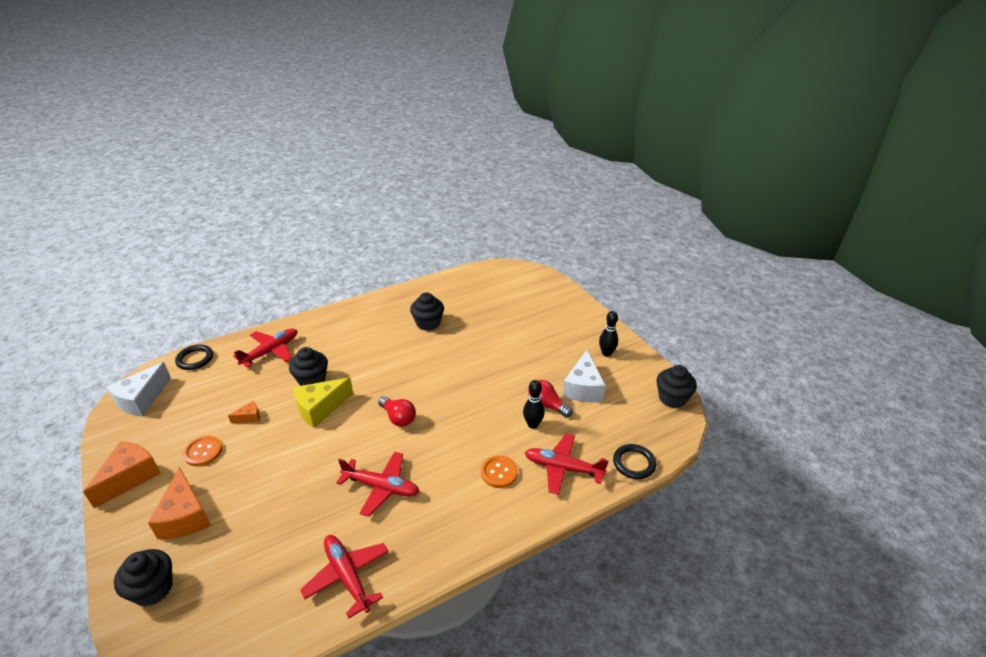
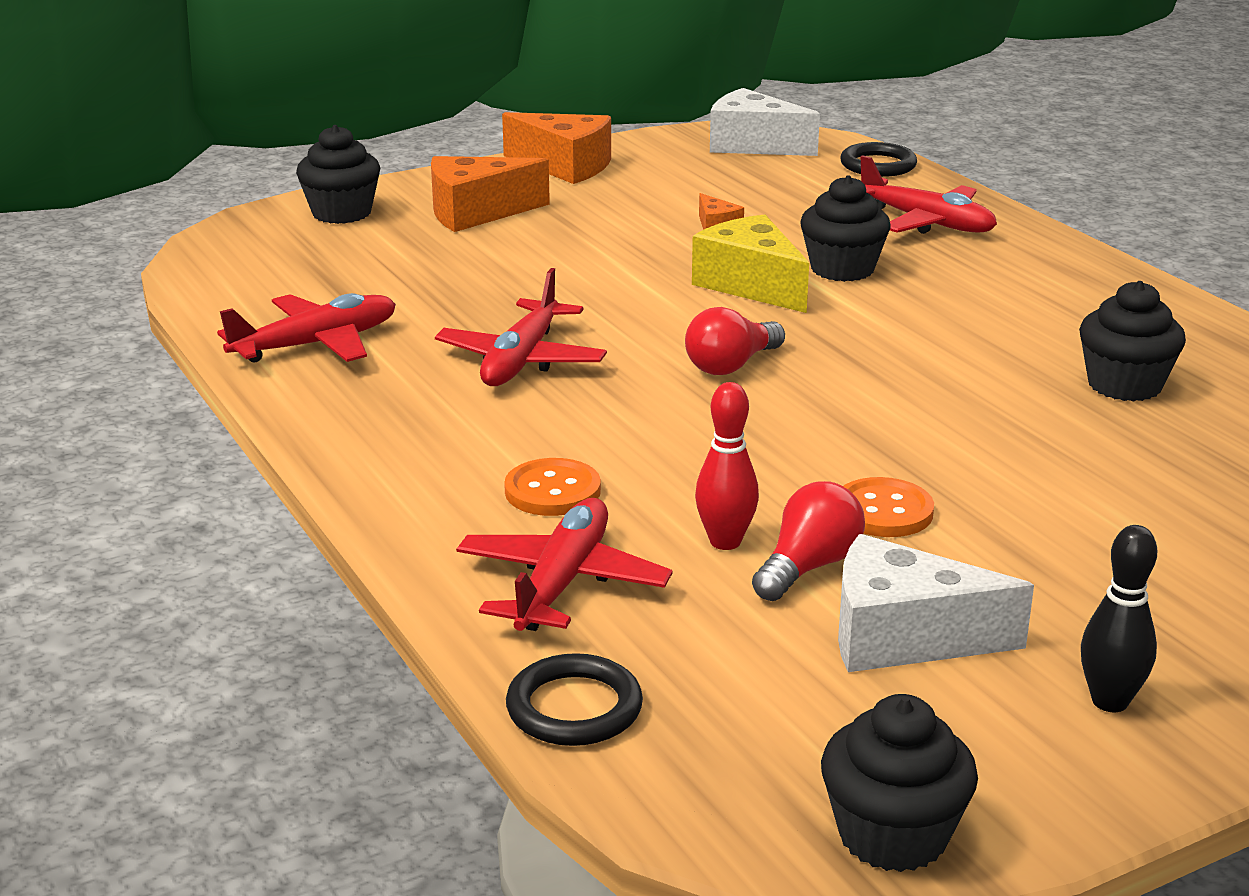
camera: 90 degrees right, 10 degrees down
orange button [183,436,222,466] -> orange button moved to [843,477,934,537]
black bowling pin [523,380,545,429] -> red bowling pin [695,382,759,550]

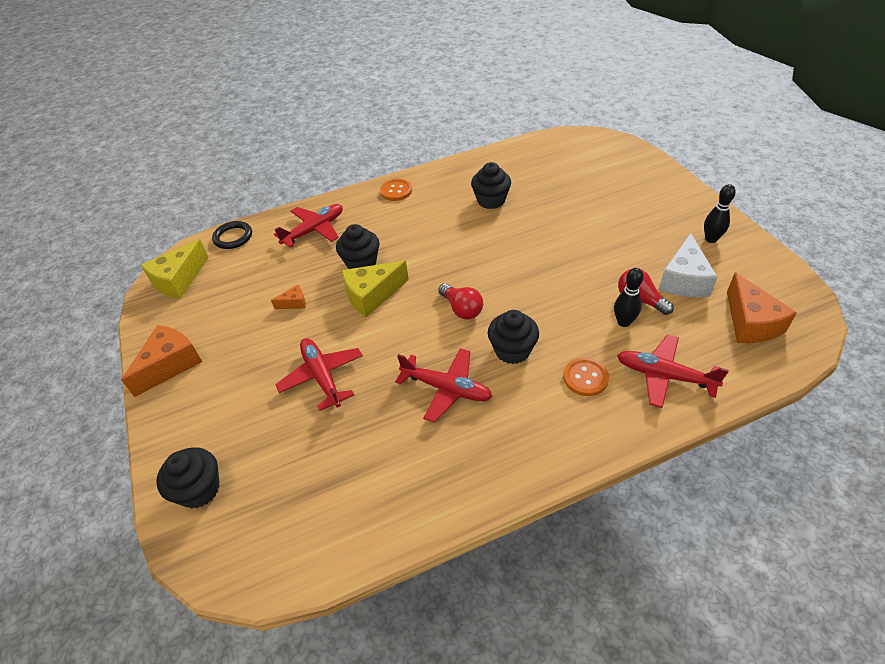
camera: 80 degrees left, 20 degrees up
red plane [217,293,396,363] -> red plane moved to [275,338,363,411]
orange cheese [431,156,550,232] -> orange cheese moved to [727,272,797,343]
black ring [506,653,643,746] -> none
red bowling pin [695,382,759,550] -> black bowling pin [614,268,644,327]
white cheese [710,88,820,156] -> yellow cheese [141,239,209,299]
black cupcake [821,694,978,872] -> black cupcake moved to [488,310,539,364]
orange button [843,477,934,537] -> orange button moved to [380,179,412,201]

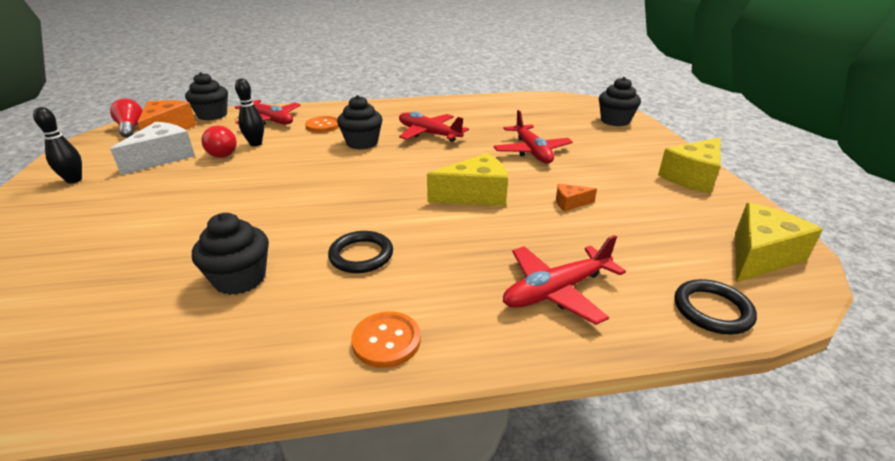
camera: 170 degrees left, 15 degrees down
orange cheese [121,325,202,397] -> yellow cheese [658,137,720,194]
black cupcake [336,224,379,269] -> black cupcake moved to [185,72,228,121]
red light bulb [438,283,483,319] -> red light bulb moved to [110,98,143,138]
none -> black ring [328,231,393,273]

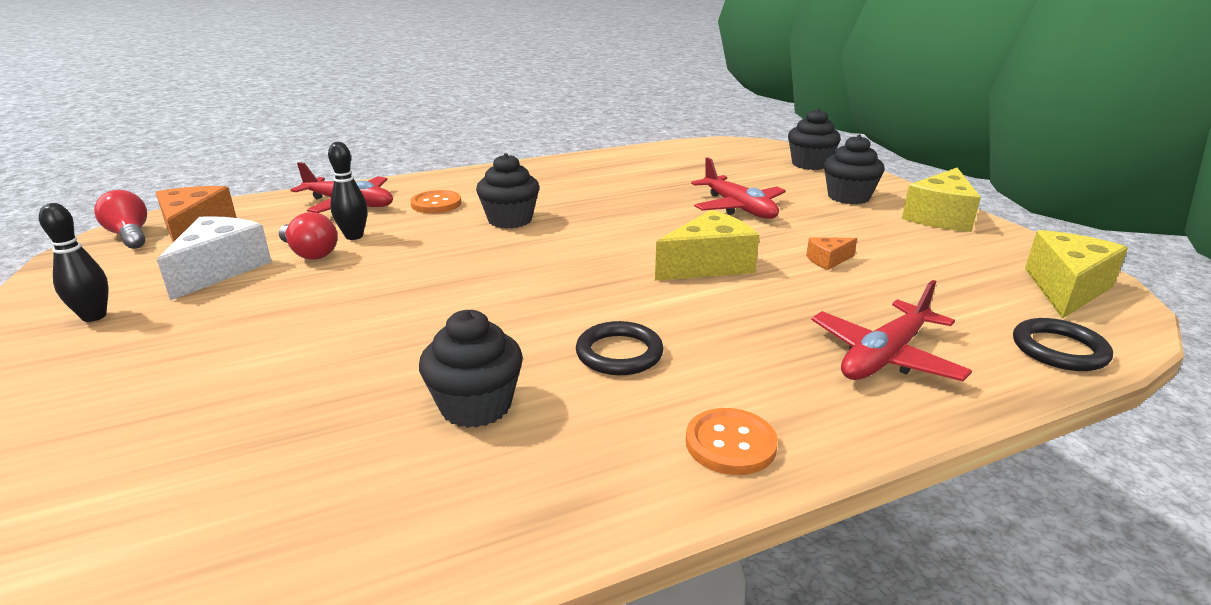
camera: 15 degrees left, 5 degrees down
black cupcake [185,72,228,121] -> black cupcake moved to [824,135,885,204]
red plane [399,111,469,142] -> none

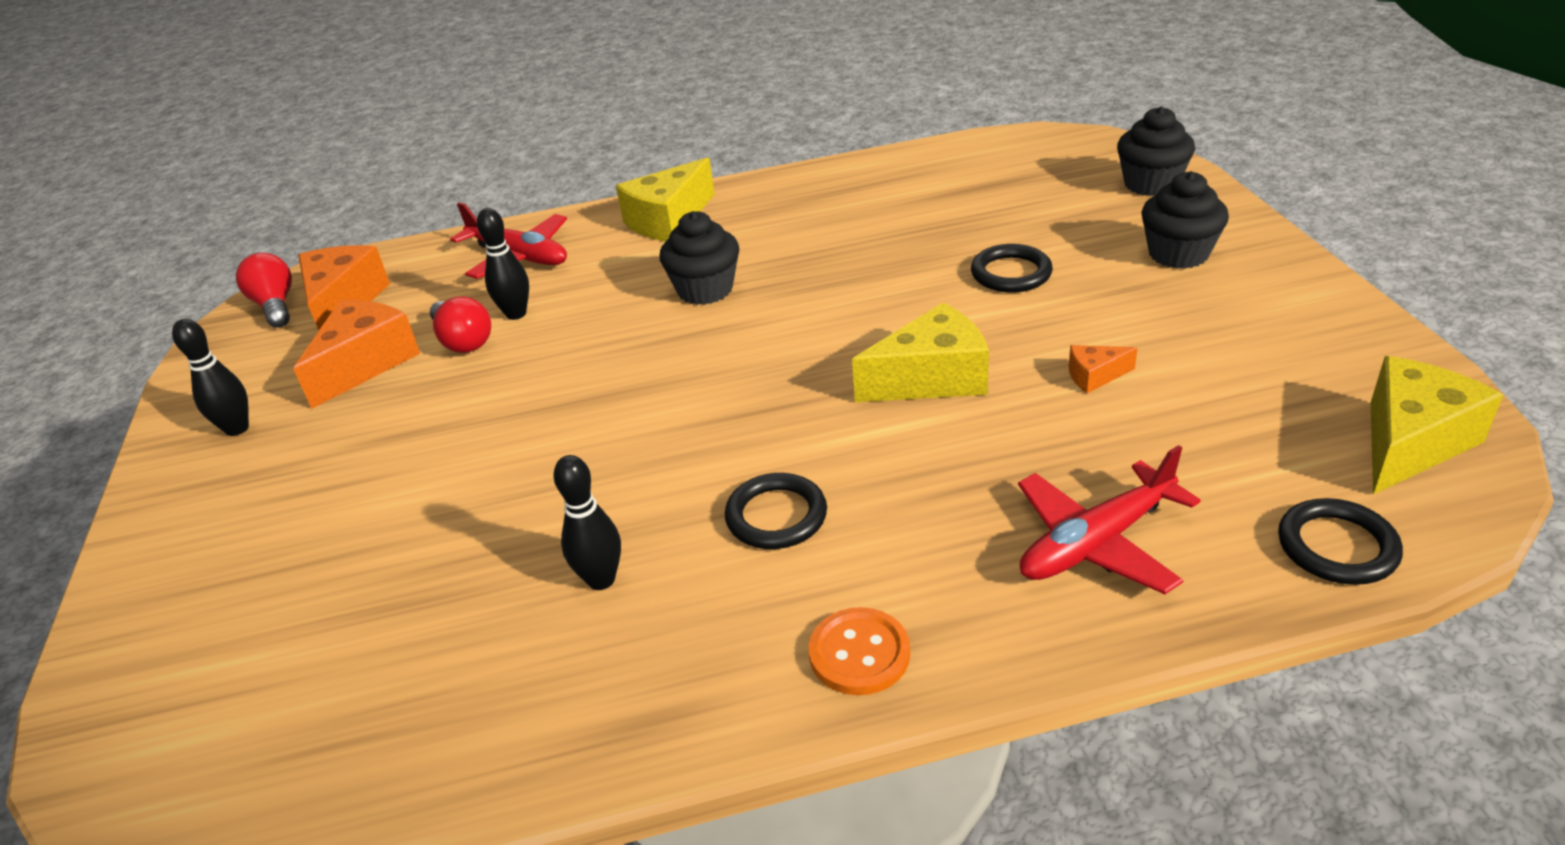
camera: 15 degrees right, 10 degrees up
white cheese [157,216,272,301] -> orange cheese [293,300,420,409]
orange button [410,190,461,213] -> none
black cupcake [419,310,523,428] -> black bowling pin [553,455,621,590]
red plane [691,157,786,219] -> black ring [971,244,1053,293]
yellow cheese [902,168,981,232] -> yellow cheese moved to [616,158,715,242]

